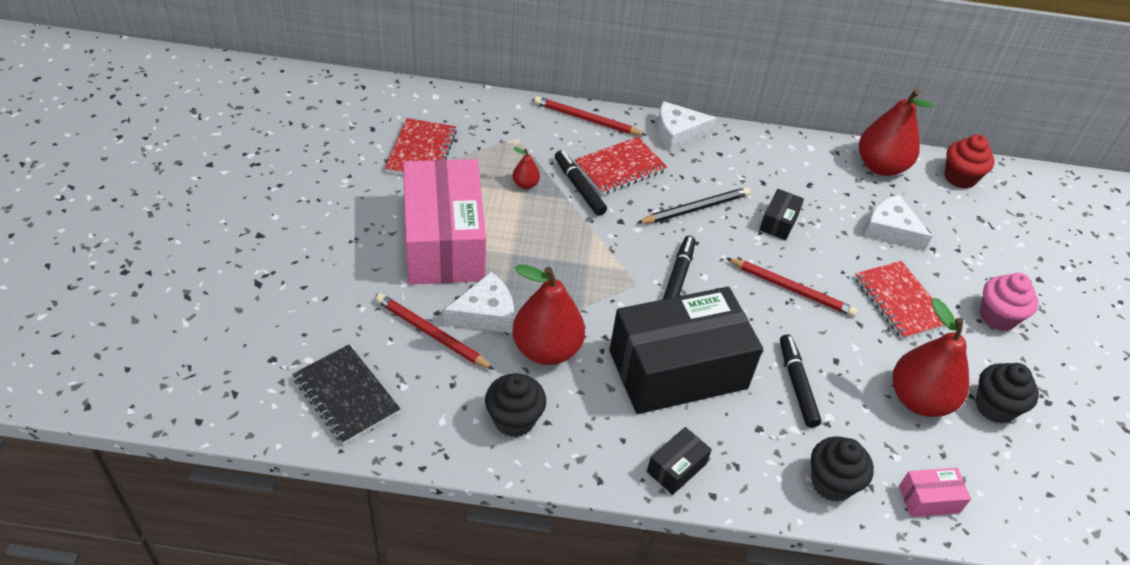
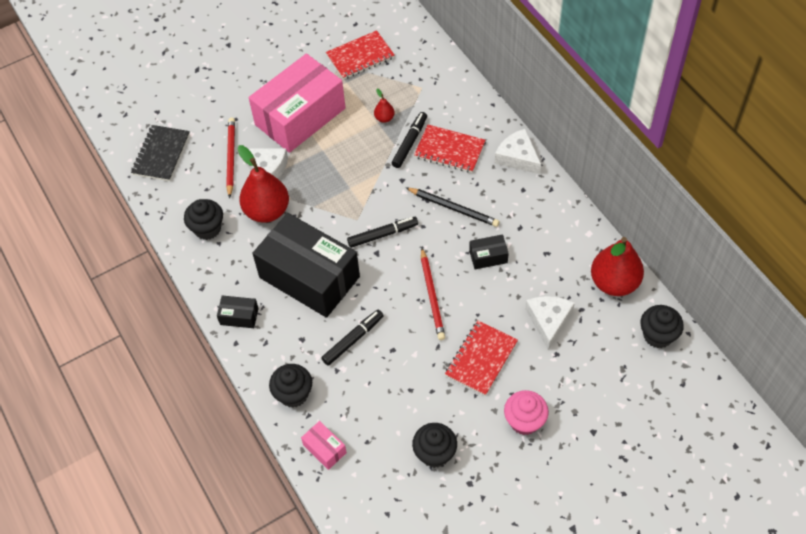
camera: 60 degrees right, 10 degrees up
red pencil [534,96,646,136] -> none
red pear [893,298,969,417] -> none
red cupcake [944,135,995,189] -> black cupcake [640,305,684,348]

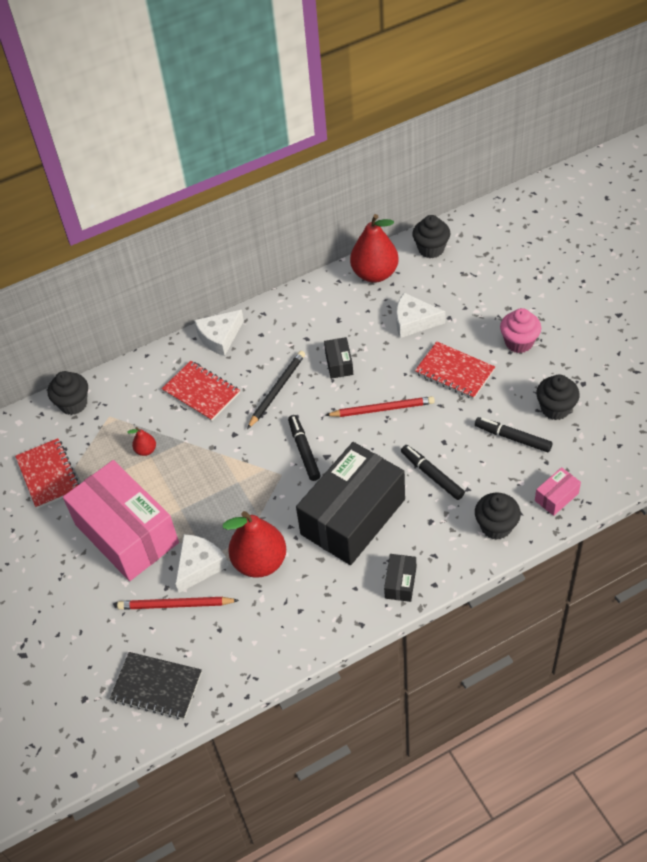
camera: 85 degrees left, 5 degrees down
black cupcake [184,199,223,240] -> black cupcake moved to [48,371,88,415]
black marker [392,112,427,168] -> black marker moved to [475,417,553,452]
red notebook [414,125,485,173] -> red notebook turned 75 degrees counterclockwise [162,361,240,421]

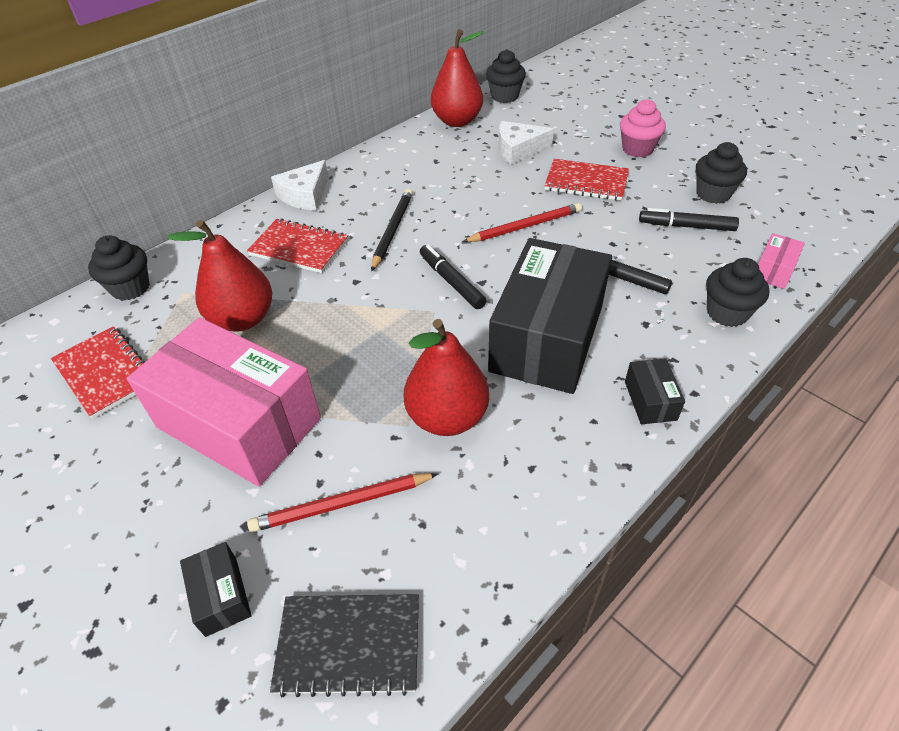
camera: 20 degrees left, 5 degrees down
red pear [127,427,156,456] -> red pear [168,220,273,332], size x2.25
white cheese [175,534,229,593] -> none
black box [324,337,353,379] -> black box moved to [180,542,252,637]

